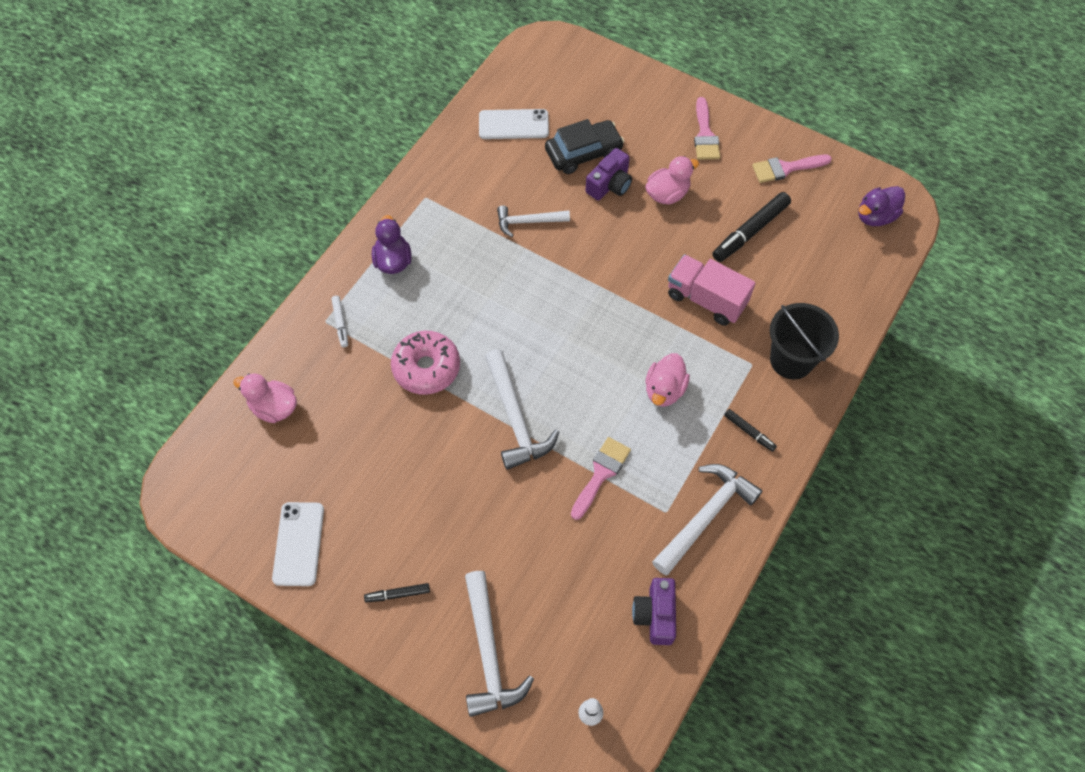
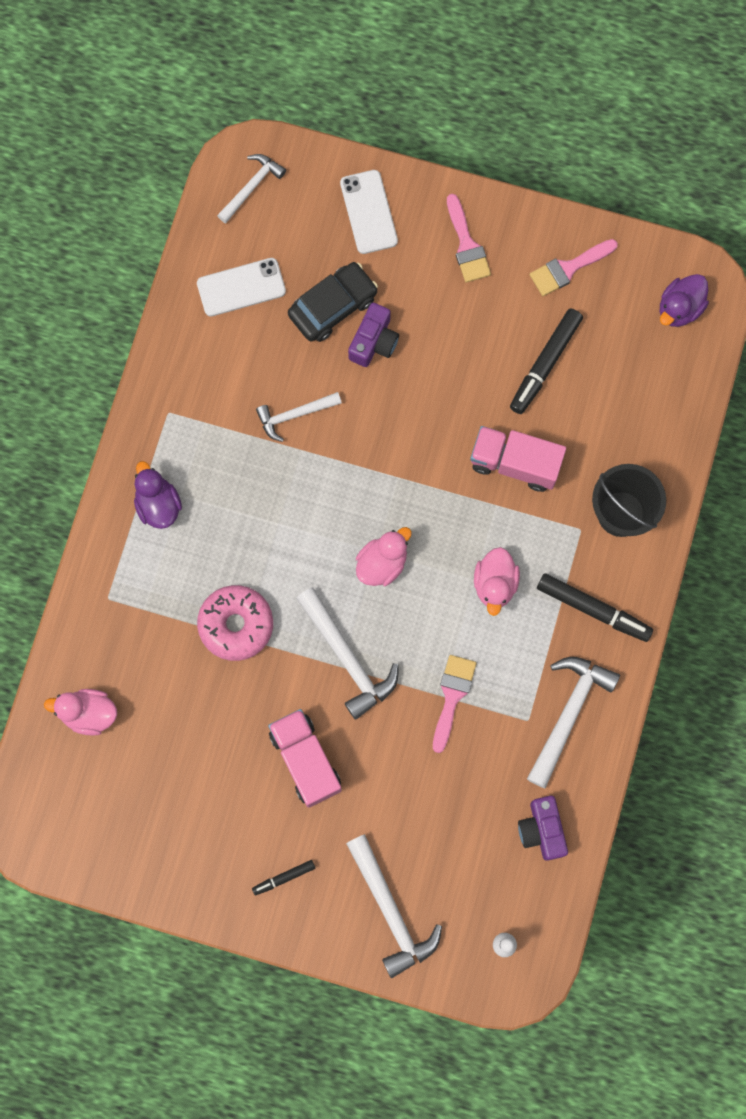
camera: 15 degrees left, 15 degrees up
white phone [272,502,324,586] -> white phone moved to [340,170,398,254]
white marker [331,296,348,347] -> none
pink duck [645,156,699,205] -> pink duck moved to [356,527,412,586]
black marker [724,409,777,452] -> black marker [537,573,653,642], size x1.90
none -> white hammer [217,154,286,223]
none -> pink truck [268,709,342,808]

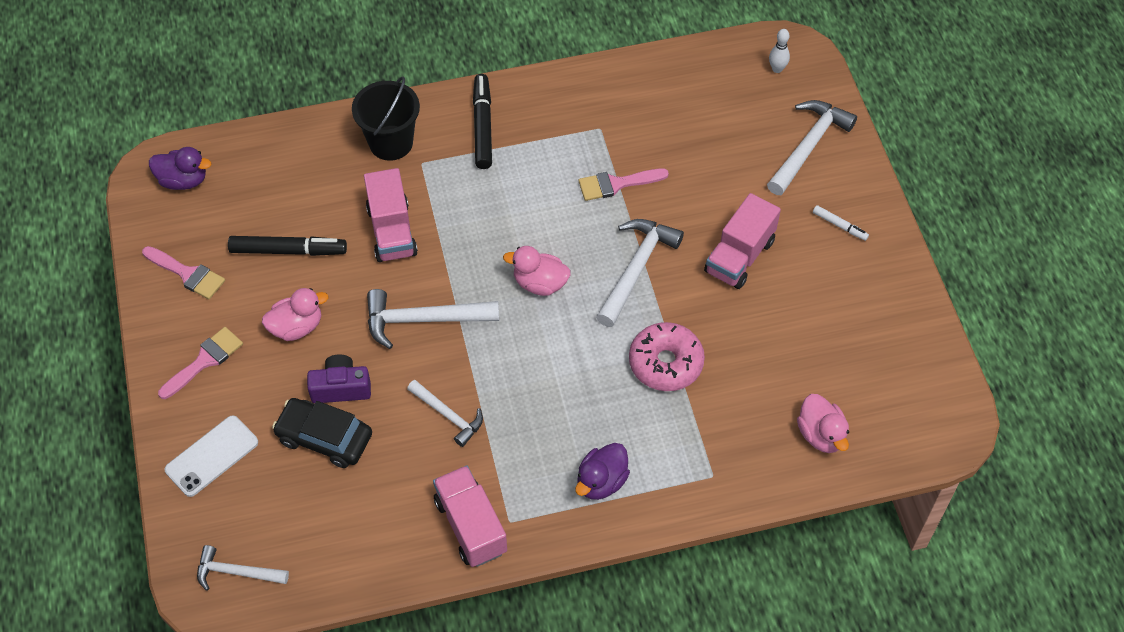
camera: 120 degrees left, 20 degrees down
white phone [197,258,286,317] -> none
black marker [252,860,315,895] -> white marker [813,205,869,241]
pink duck [474,547,520,616] -> pink duck moved to [262,288,328,341]
purple camera [518,796,568,861] -> none
white hammer [527,657,620,788] -> white hammer moved to [367,289,499,349]
none -> pink truck [433,465,507,567]

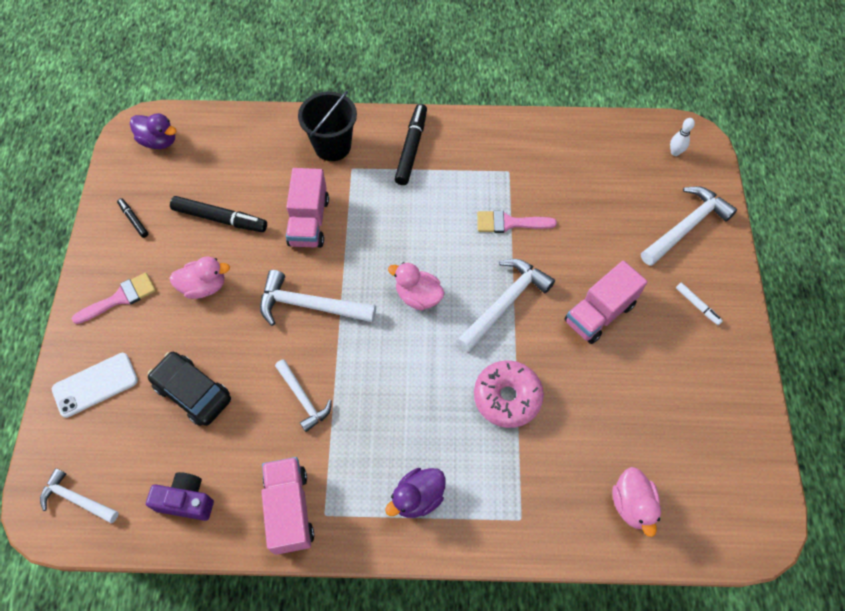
camera: 15 degrees right, 5 degrees up
pink brush [142,246,225,299] -> black marker [117,198,148,238]
purple camera [307,355,371,403] -> purple camera moved to [146,472,214,521]

